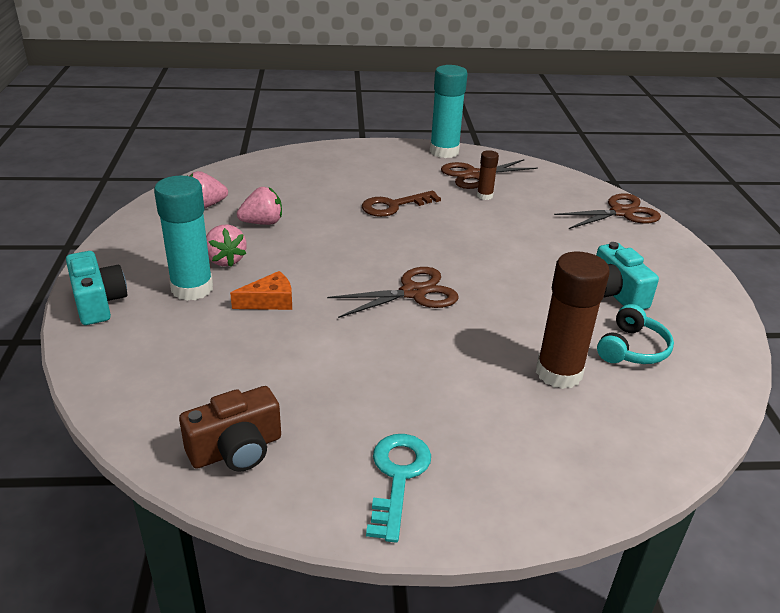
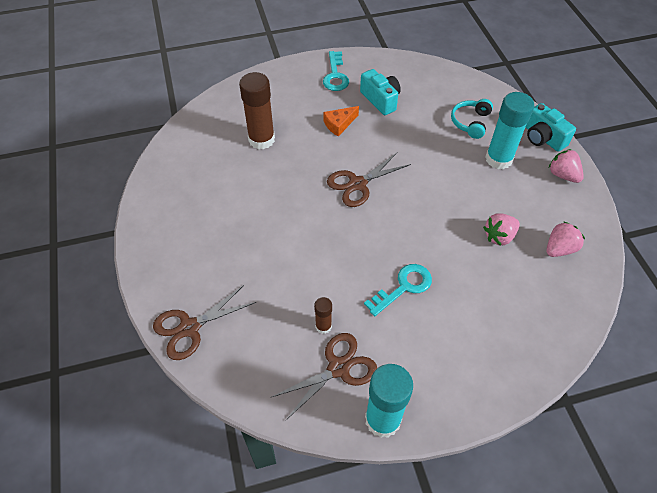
camera: 170 degrees right, 20 degrees up
brown camera [179,386,281,472] -> none
pink strawberry [206,224,247,267] -> pink strawberry moved to [549,149,584,183]
orange cheese [230,271,292,310] -> orange cheese moved to [323,106,359,137]
brown key [362,191,441,217] -> turquoise key [364,264,432,316]
turquoise camera [596,242,659,310] -> turquoise camera moved to [360,69,401,115]
turquoise headphones [597,304,674,364] -> turquoise headphones moved to [451,99,493,139]

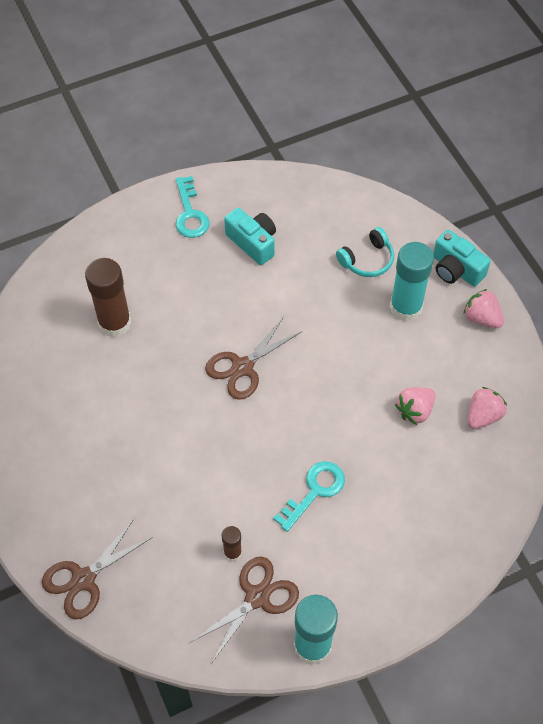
camera: 10 degrees left, 5 degrees up
orange cheese [323,106,359,137] -> none
turquoise headphones [451,99,493,139] -> turquoise headphones turned 135 degrees counterclockwise [336,227,394,277]

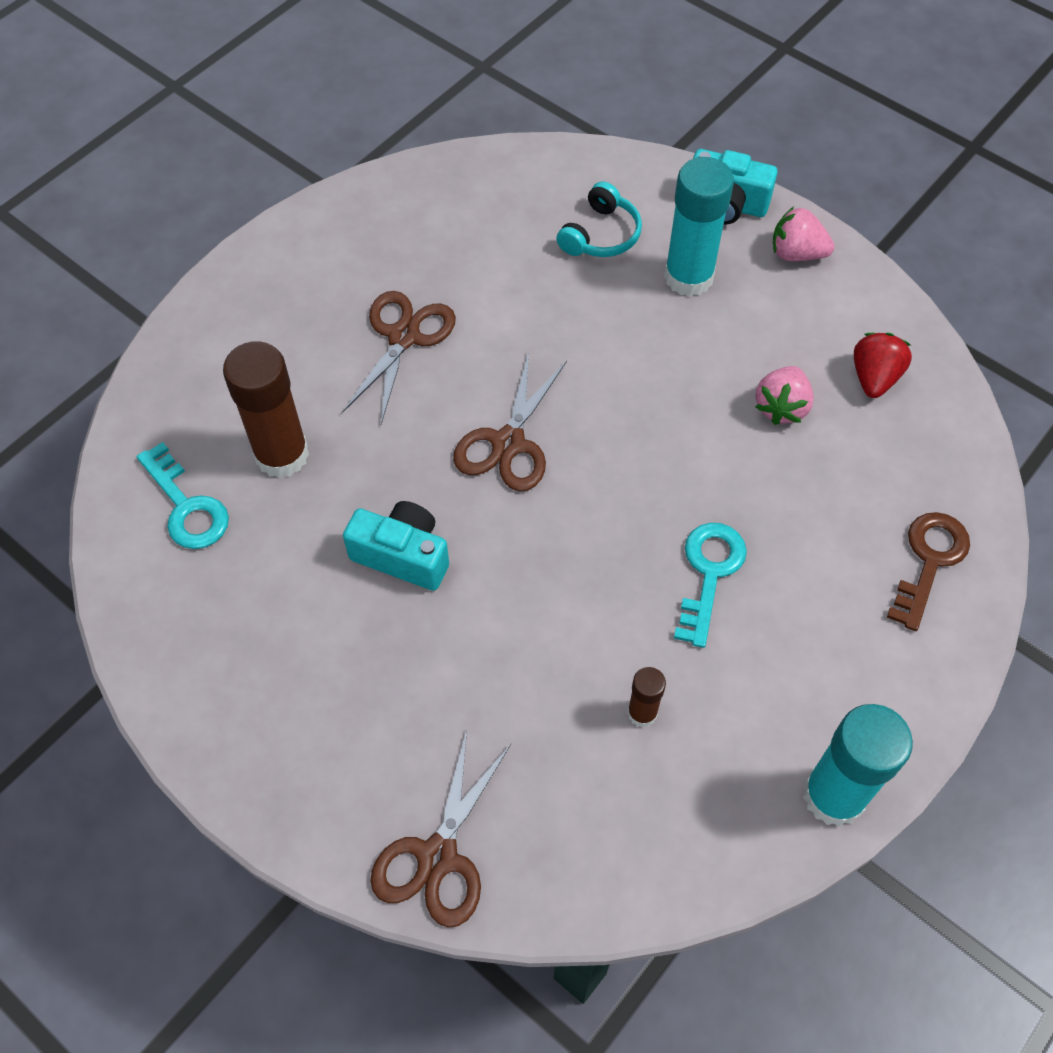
camera: 25 degrees left, 0 degrees up
turquoise key [175,176,210,238] -> turquoise key moved to [137,442,229,549]
brown scissors [191,556,299,664] -> brown scissors moved to [342,291,456,424]
turquoise camera [224,208,276,265] -> turquoise camera moved to [343,501,449,591]
pink strawberry [468,387,507,429] -> red strawberry [854,333,912,398]
none -> brown key [887,512,970,631]

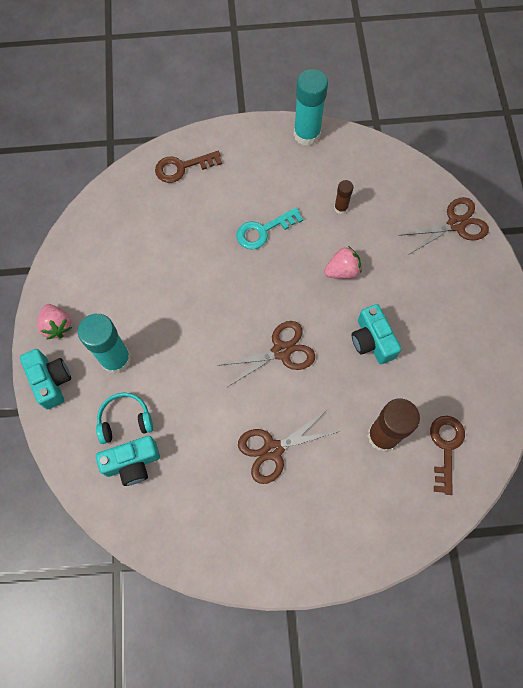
camera: 135 degrees left, 10 degrees up
turquoise key [137,442,229,549] -> brown key [430,416,465,495]
pink strawberry [755,366,814,425] -> pink strawberry moved to [324,246,361,279]
red strawberry [854,333,912,398] -> none
none -> turquoise camera [96,436,160,486]

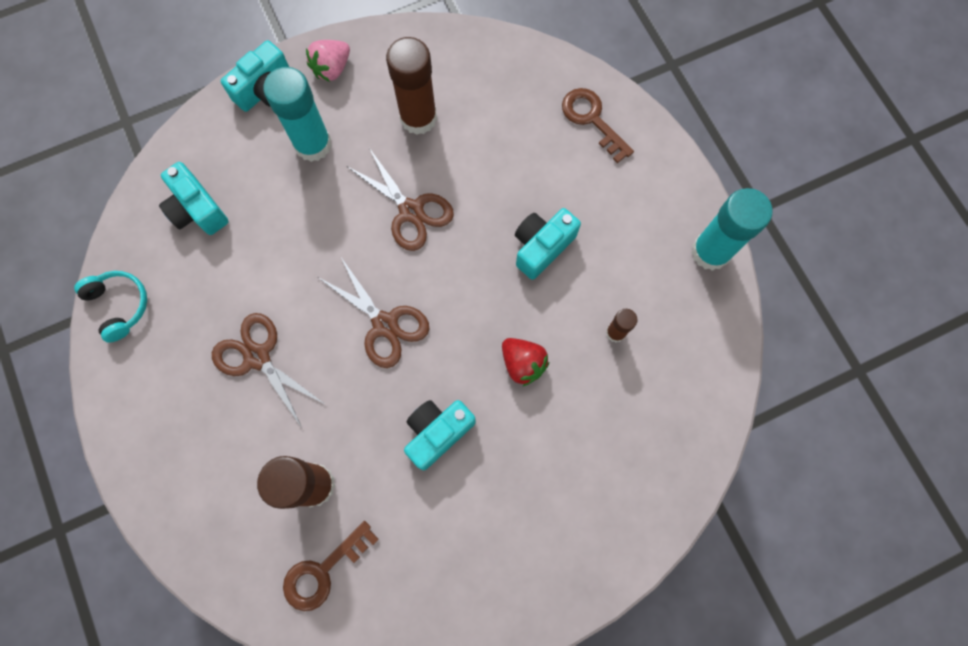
camera: 70 degrees right, 5 degrees up
turquoise headphones [96,392,153,444] -> turquoise headphones moved to [74,271,147,343]
turquoise key [236,208,303,250] -> turquoise camera [515,208,581,280]
pink strawberry [324,246,361,279] -> red strawberry [502,338,549,386]
brown scissors [398,197,489,254] -> brown scissors moved to [348,148,454,251]
brown key [430,416,465,495] -> brown key turned 150 degrees clockwise [283,521,379,611]
none -> brown glue stick [386,37,437,135]

